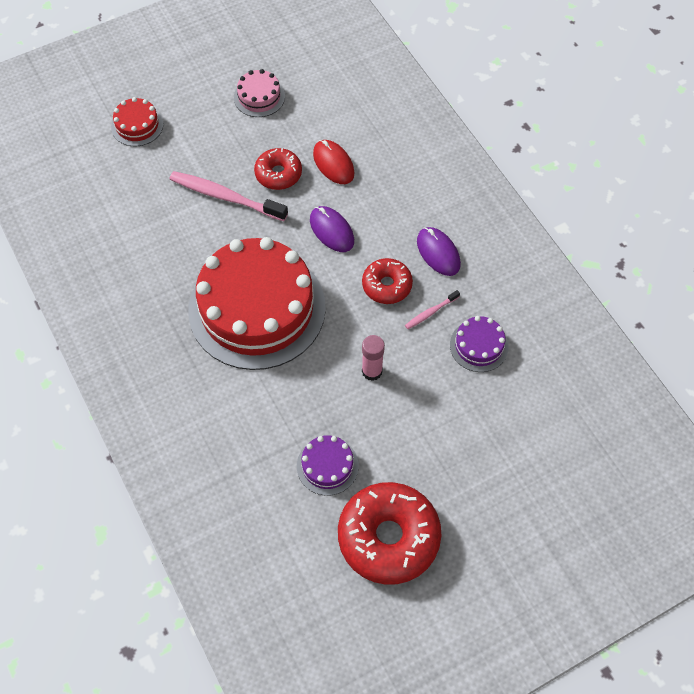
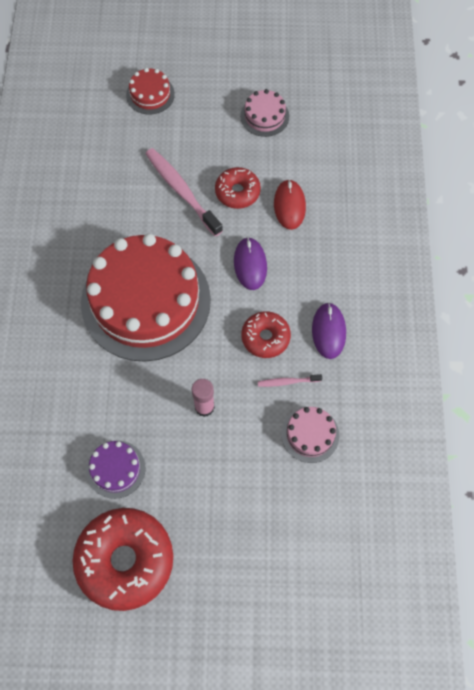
camera: 30 degrees right, 5 degrees up
purple cake [450,316,508,372] -> pink cake [281,407,339,463]

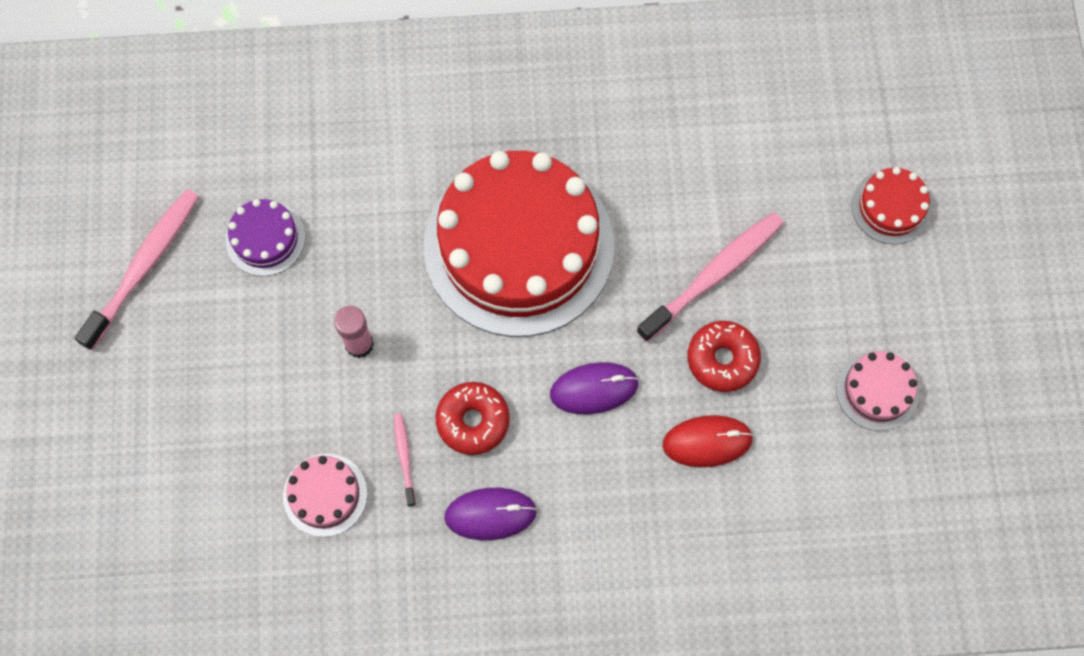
camera: 85 degrees right, 5 degrees up
red donut [73,508,173,611] -> pink toothbrush [75,189,199,351]

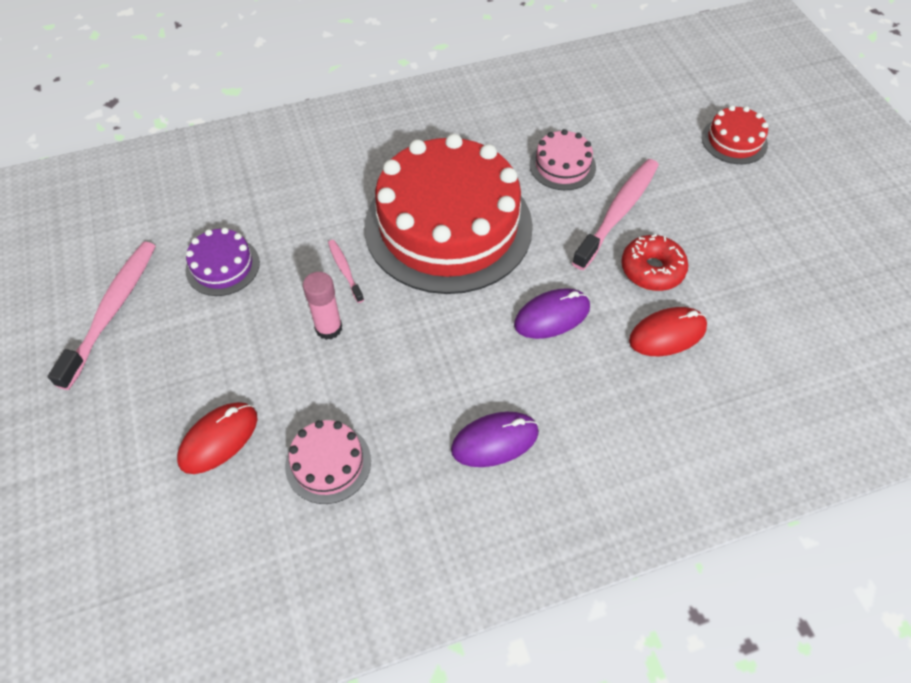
camera: 15 degrees left, 15 degrees down
pink toothbrush [394,414,416,507] -> pink toothbrush moved to [328,240,364,303]
red donut [435,382,510,455] -> none
pink cake [836,351,919,431] -> pink cake moved to [529,129,596,190]
none -> red mouse [177,402,258,474]

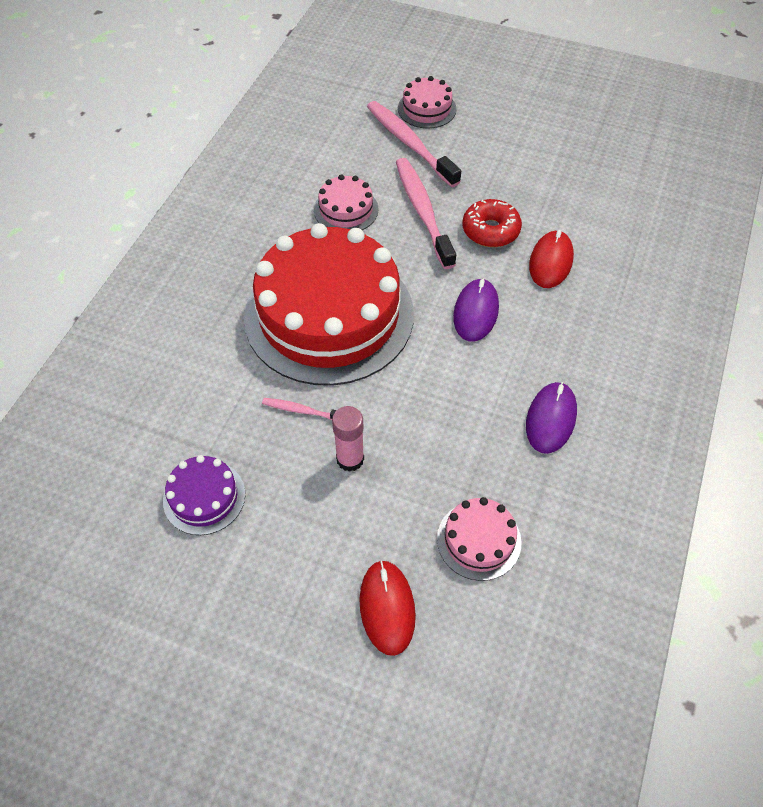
camera: 50 degrees left, 0 degrees up
pink toothbrush [47,242,156,390] -> pink toothbrush moved to [367,101,461,187]
red cake [702,105,768,164] -> pink cake [398,76,456,129]

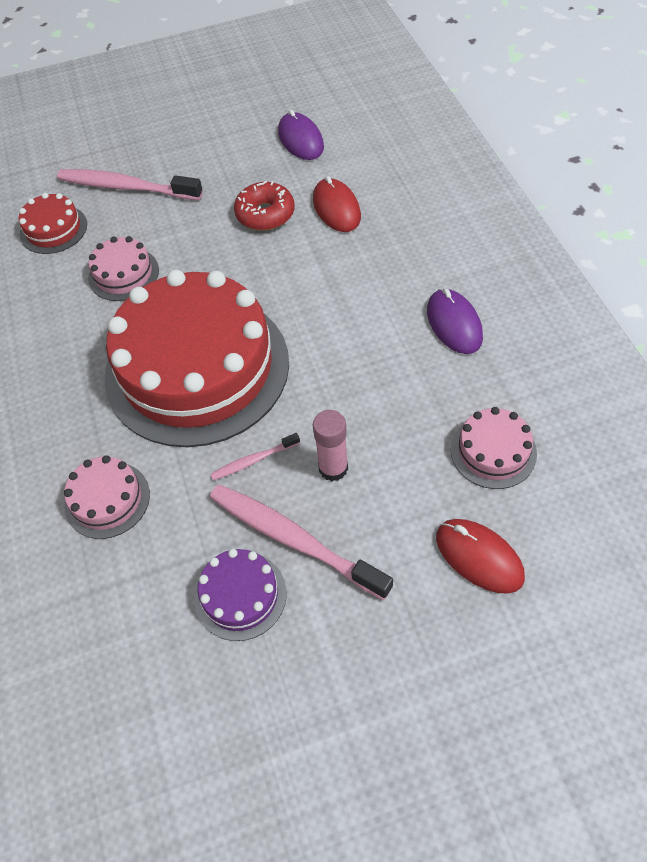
camera: 35 degrees left, 0 degrees up
pink toothbrush [396,158,456,269] -> pink toothbrush moved to [210,484,393,600]
pink cake [398,76,456,129] -> pink cake moved to [64,455,150,539]
purple mouse [453,278,499,341] -> purple mouse moved to [278,110,324,160]
none -> red cake [18,193,87,254]

